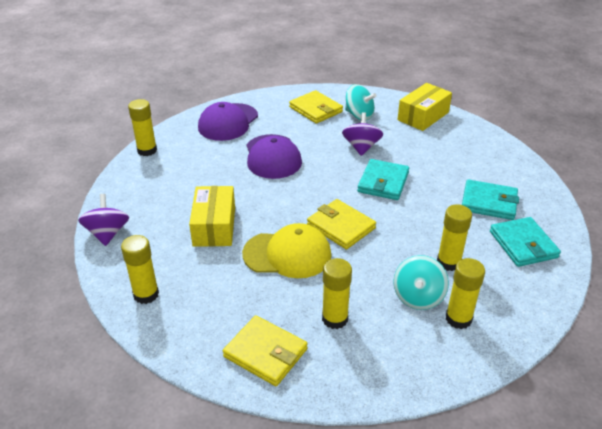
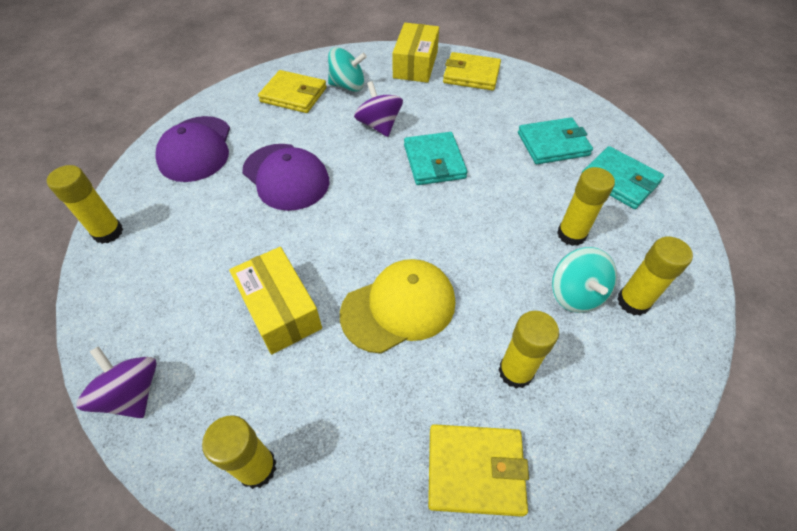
camera: 30 degrees left, 15 degrees up
yellow wallet [307,199,376,250] -> yellow wallet moved to [443,52,501,91]

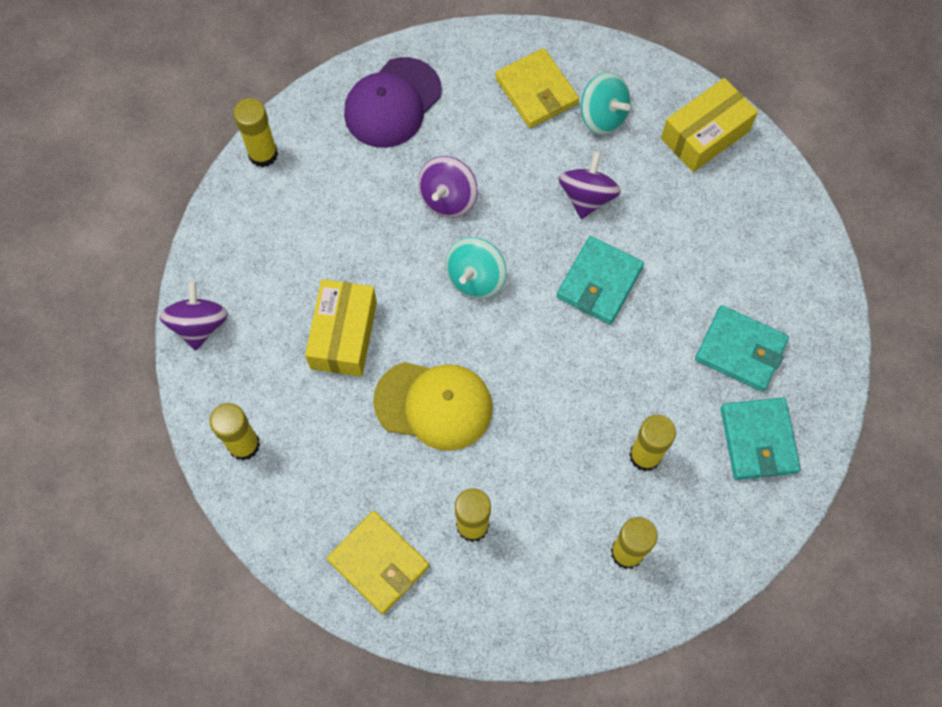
camera: 40 degrees right, 15 degrees up
purple cap [242,144,329,211] -> purple spinning top [418,156,477,218]
yellow wallet [443,52,501,91] -> none
turquoise spinning top [552,247,617,313] -> turquoise spinning top moved to [446,237,506,299]

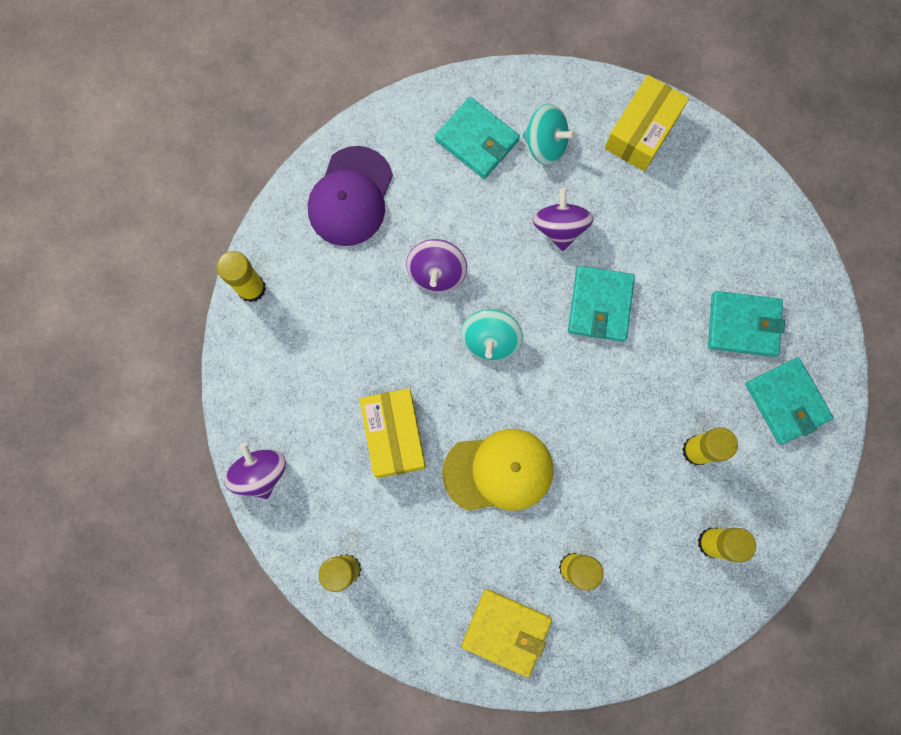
camera: 20 degrees left, 10 degrees up
yellow wallet [495,48,579,128] -> turquoise wallet [435,97,520,179]

